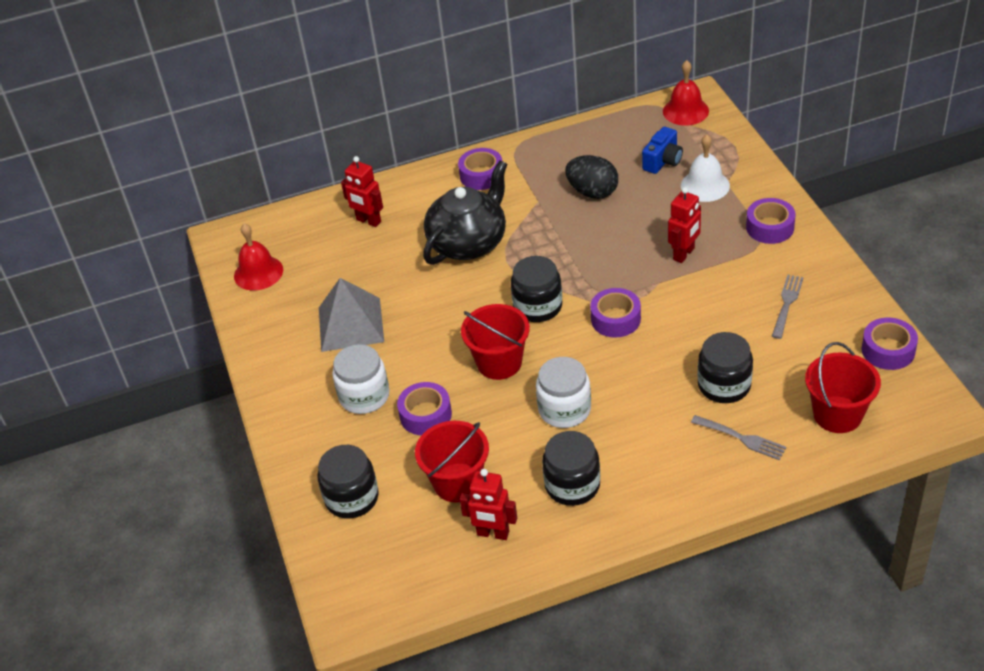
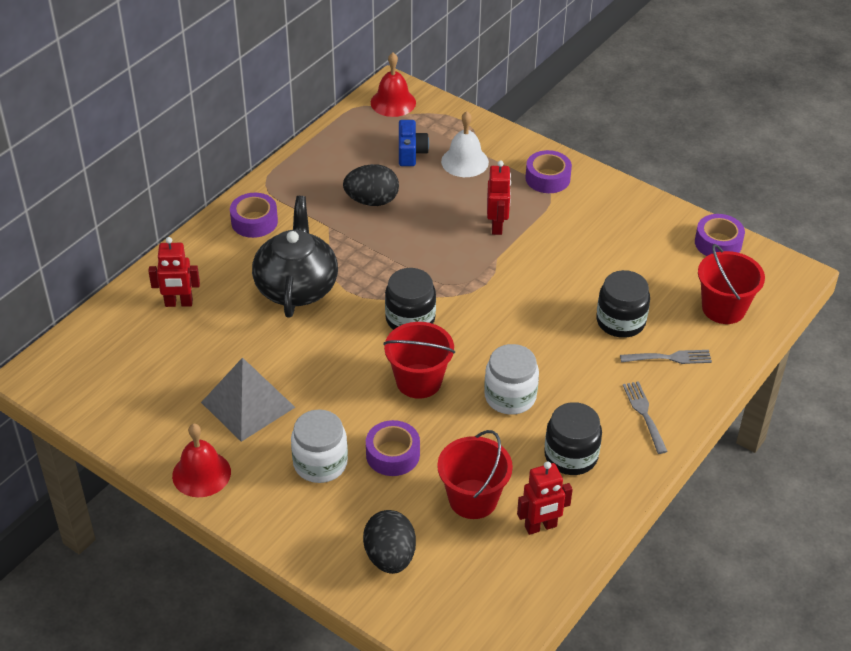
camera: 40 degrees left, 0 degrees up
red bell [234,223,283,291] -> red bell moved to [172,423,231,497]
black jar [317,445,379,519] -> black egg [363,510,416,574]
purple tape [590,288,641,338] -> none
grey fork [772,275,804,339] -> grey fork moved to [623,381,668,454]

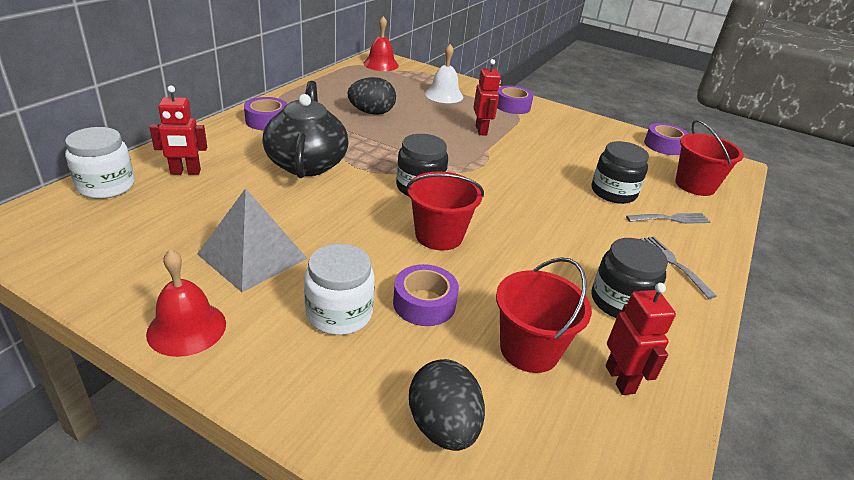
camera: 10 degrees left, 10 degrees down
blue camera [399,120,429,166] -> none
white jar [484,344,539,415] -> white jar moved to [65,127,134,199]
red robot [517,461,573,535] -> red robot turned 75 degrees counterclockwise [606,283,676,395]

